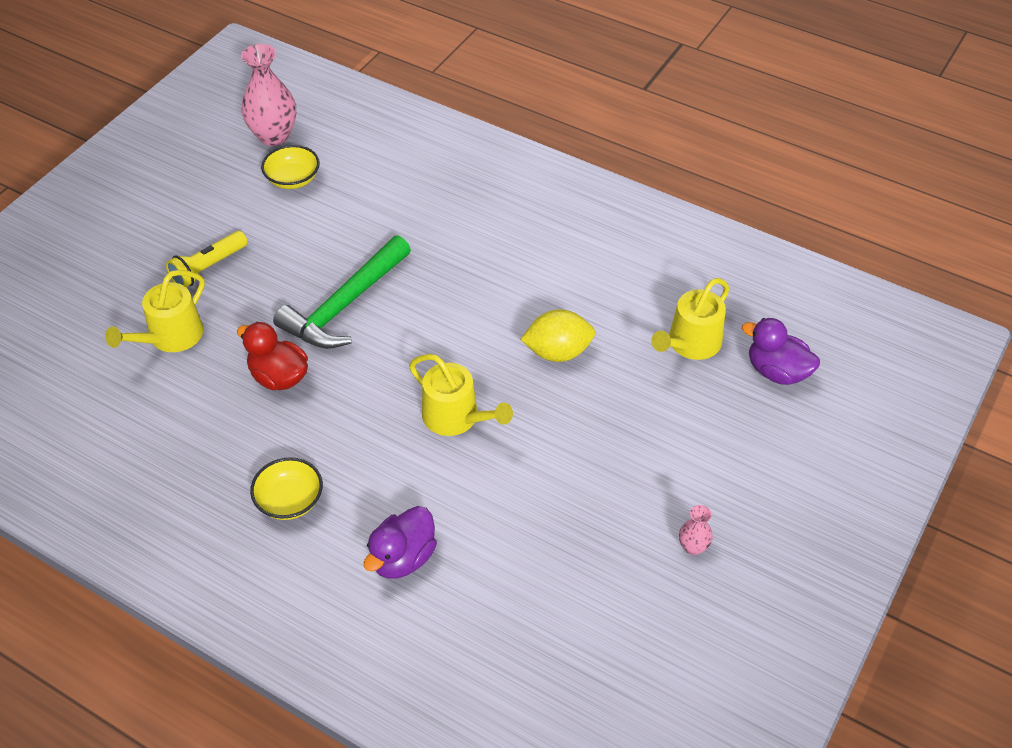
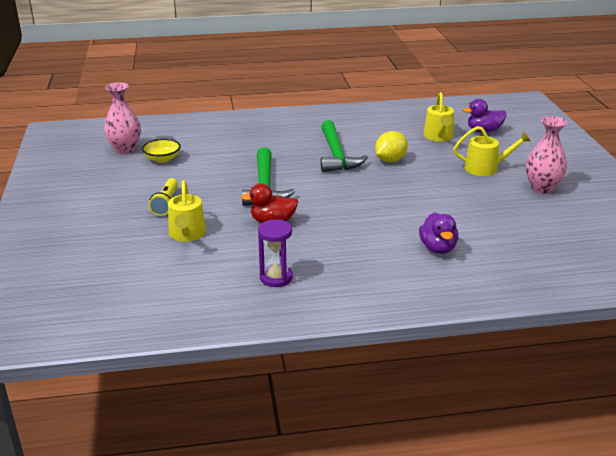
camera: 40 degrees left, 20 degrees down
yellow bowl [250,457,323,520] -> none
yellow watering can [409,354,513,436] -> yellow watering can moved to [453,126,531,176]
pink vase [679,505,713,555] -> pink vase [526,116,568,194], size x2.10
none -> purple hourglass [258,219,293,287]
none -> green hammer [320,120,368,172]

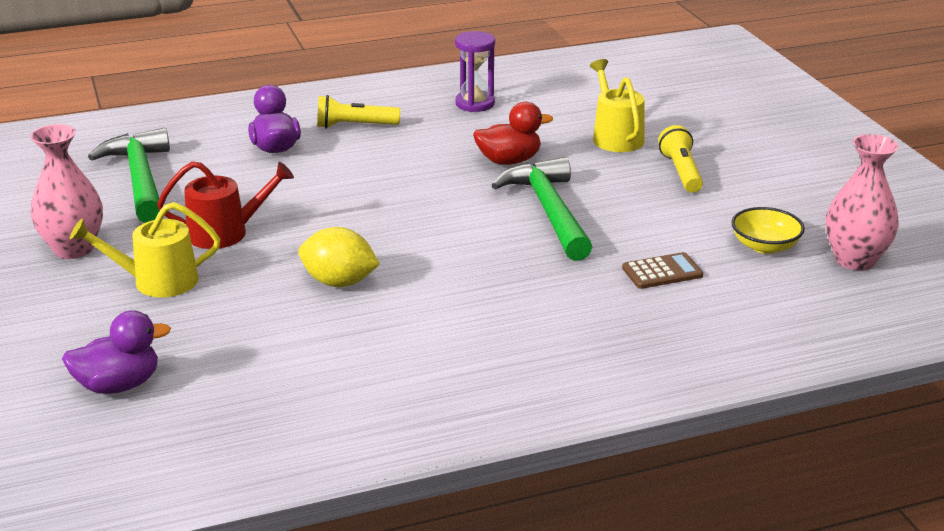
camera: 170 degrees right, 0 degrees up
green hammer [320,120,368,172] -> green hammer moved to [88,128,170,223]
yellow lemon [375,131,408,163] -> yellow lemon turned 75 degrees clockwise [298,227,380,287]
yellow watering can [423,92,454,142] -> none
none -> red watering can [157,161,294,249]
none -> yellow flashlight [317,95,400,128]
none -> brown calculator [622,252,703,289]

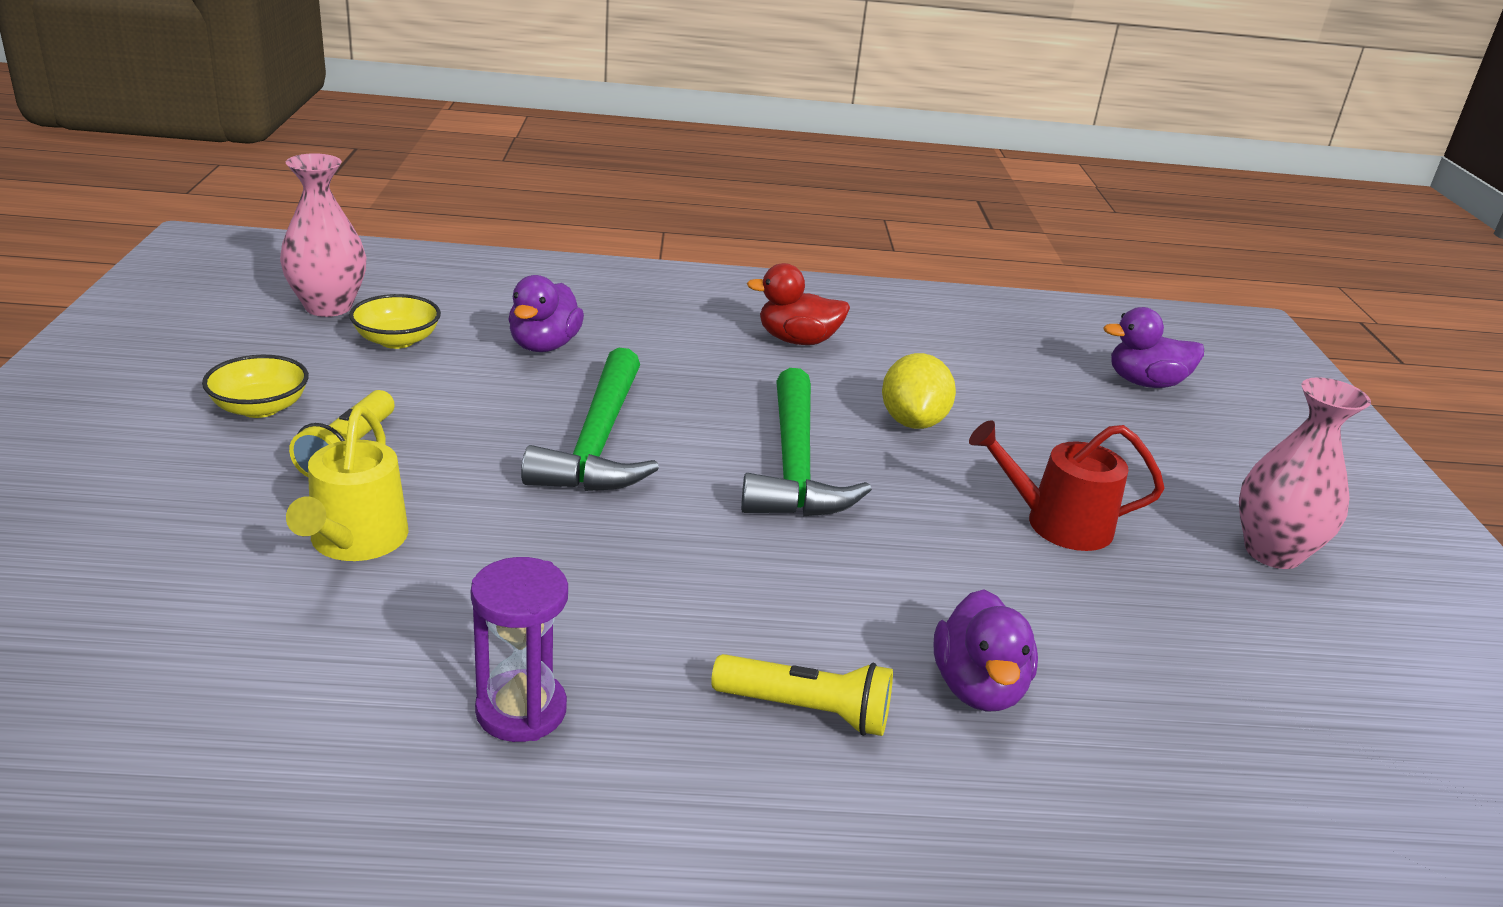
camera: 165 degrees left, 0 degrees up
yellow watering can [70,202,220,297] -> none
green hammer [88,128,170,223] -> green hammer moved to [741,368,872,516]
yellow lemon [298,227,380,287] -> yellow lemon turned 60 degrees clockwise [882,353,956,429]
red duck [473,102,553,165] -> red duck moved to [746,263,850,345]
brown calculator [622,252,703,289] -> purple duck [508,275,584,352]
none -> yellow bowl [202,355,309,418]

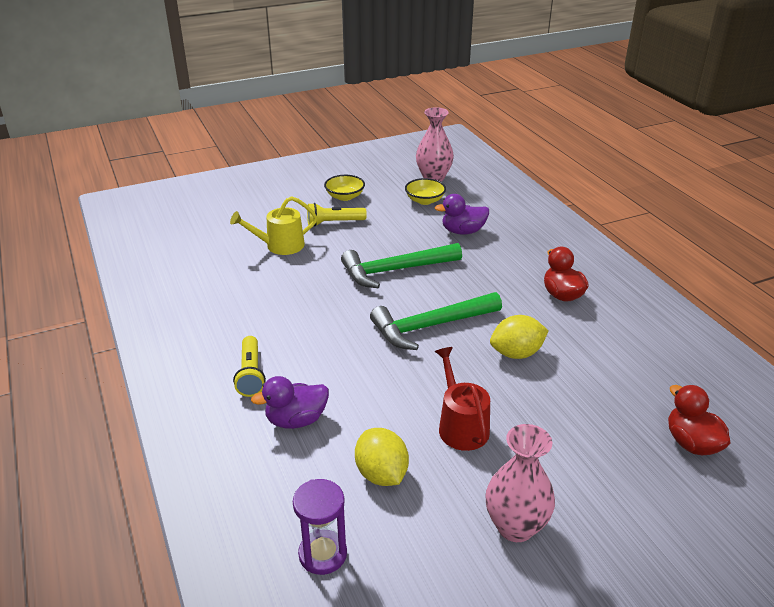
camera: 70 degrees right, 5 degrees up
purple hourglass [471,557,568,742] -> purple hourglass moved to [293,479,347,575]
purple duck [1103,307,1204,388] -> red duck [668,385,731,455]
none -> yellow lemon [355,428,409,486]

